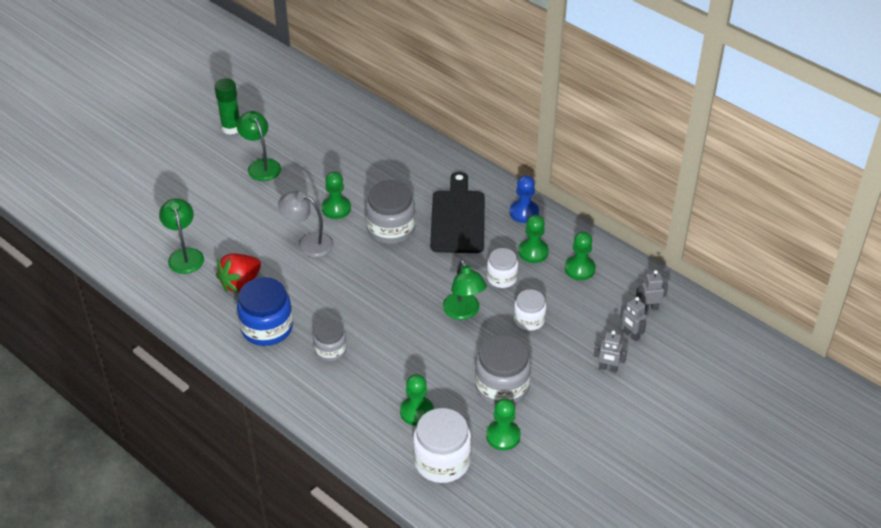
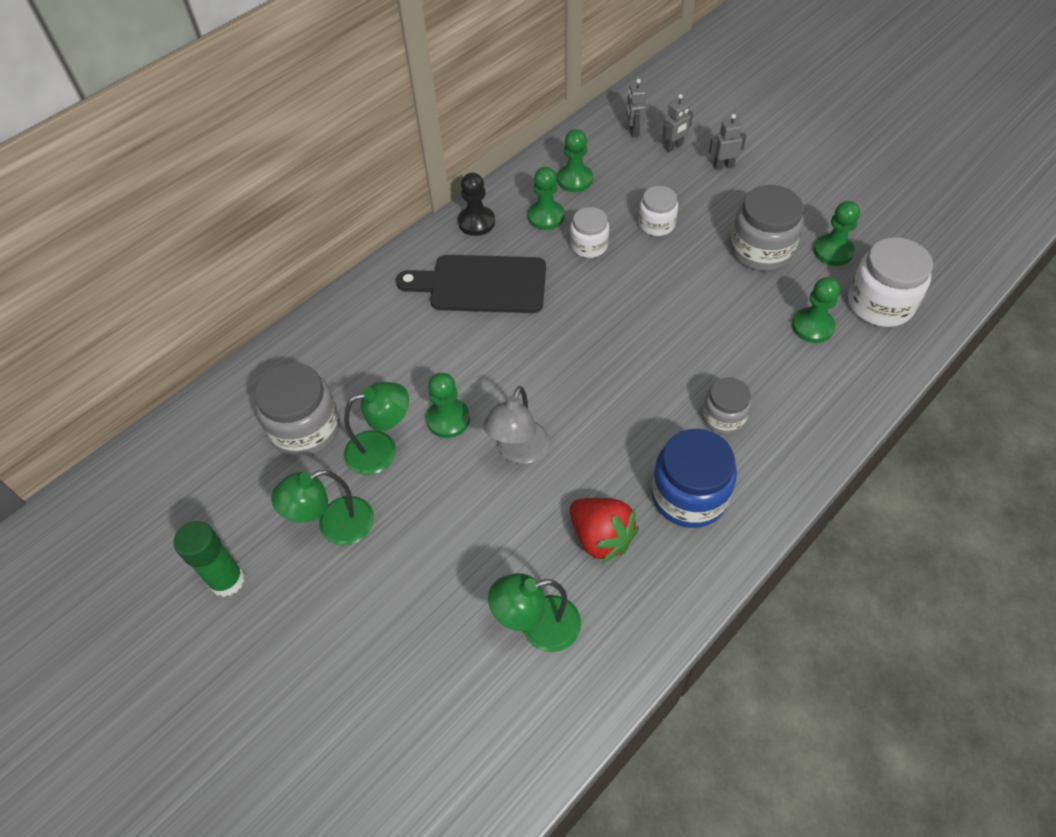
camera: 85 degrees left, 10 degrees up
grey jar [365,180,416,244] -> grey jar moved to [254,363,340,457]
green lamp [443,260,487,320] -> green lamp moved to [344,382,409,475]
blue pawn [510,175,539,223] -> black pawn [458,173,495,236]
grey robot [594,330,627,373] -> grey robot turned 120 degrees counterclockwise [709,114,746,170]

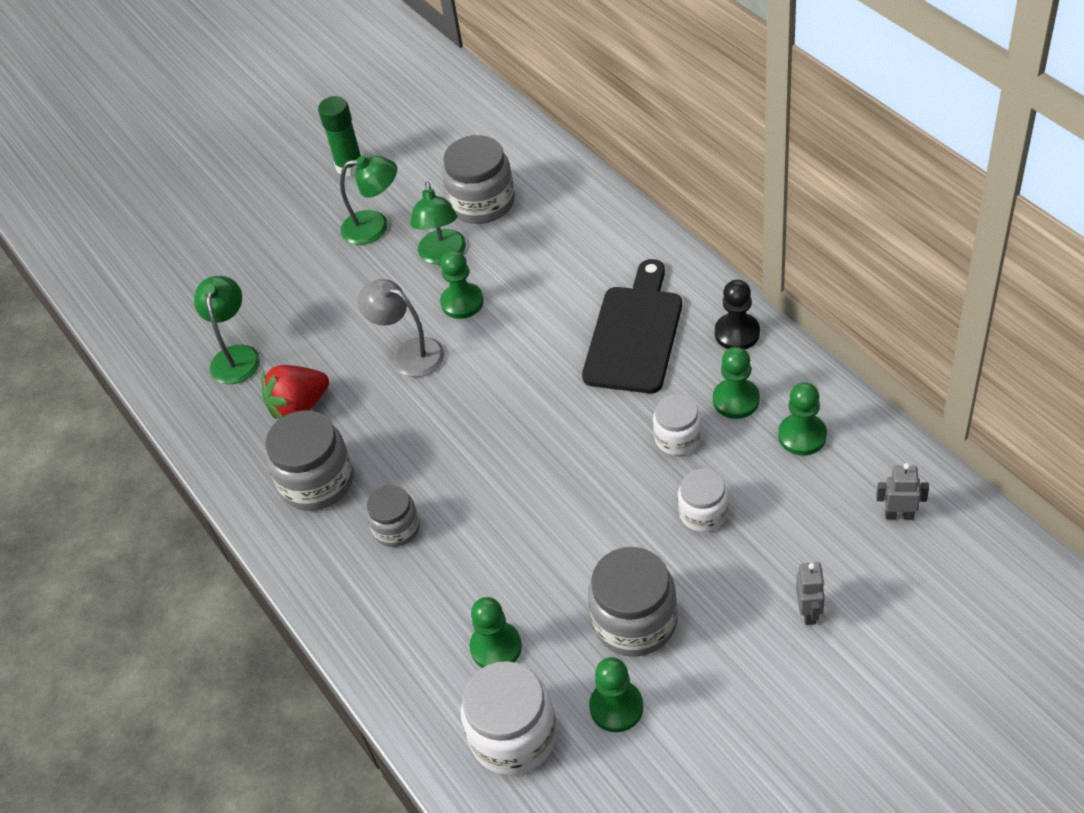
camera: 105 degrees right, 5 degrees down
green lamp [271,470,374,545] -> green lamp turned 105 degrees clockwise [340,156,397,245]
blue jar [652,429,737,528] -> grey jar [265,410,353,511]
grey robot [662,94,693,152] -> none

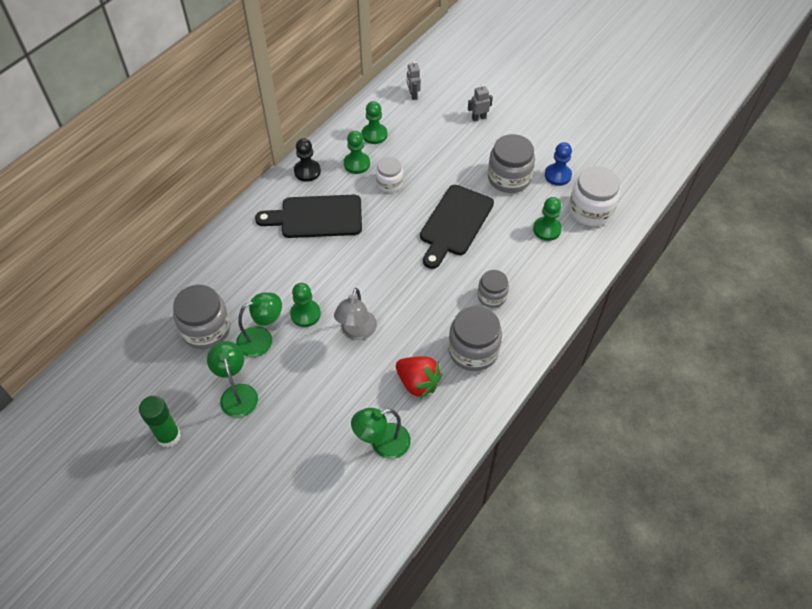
camera: 115 degrees left, 5 degrees up
green pawn [589,657,643,732] -> blue pawn [545,142,572,186]
white jar [678,469,729,532] -> none
none -> black cutting board [420,185,494,269]

